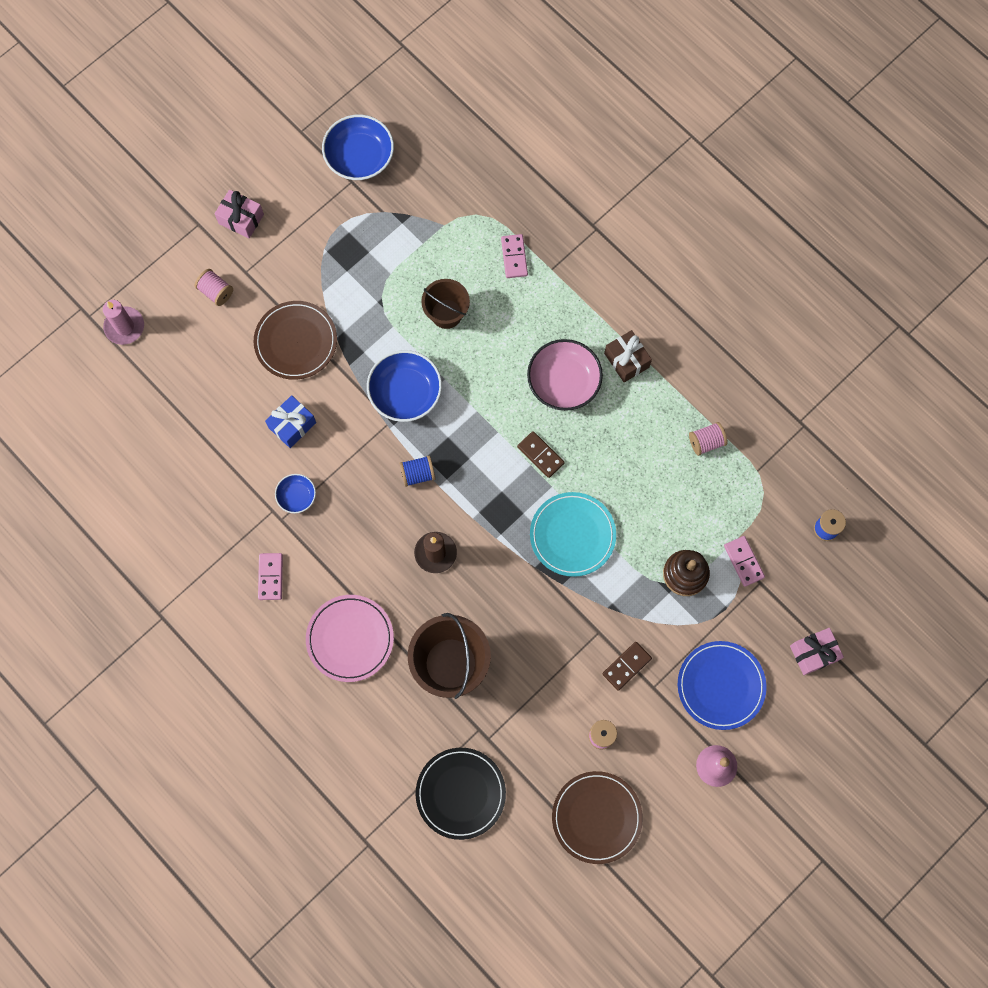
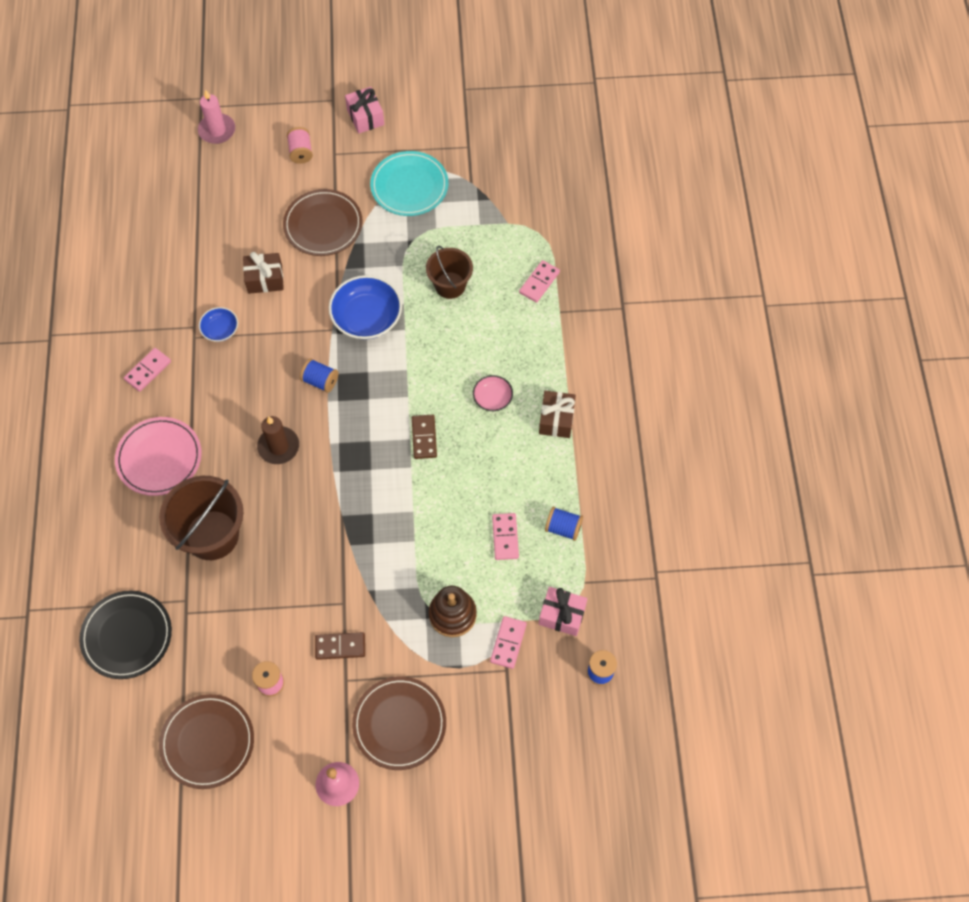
camera: 40 degrees right, 10 degrees down
blue gift [265,395,316,448] -> brown gift [243,252,284,294]
blue bowl [322,115,394,180] -> none
pink bowl [527,339,603,411] -> pink bowl [473,375,513,411], size x0.54
turquoise plate [530,492,616,577] -> turquoise plate moved to [370,151,448,216]
blue plate [678,641,767,730] -> brown plate [352,677,446,770]
pink spool [689,422,728,456] -> blue spool [545,507,583,541]
pink gift [790,628,844,675] -> pink gift moved to [539,587,587,636]
none -> pink domino [492,513,519,560]

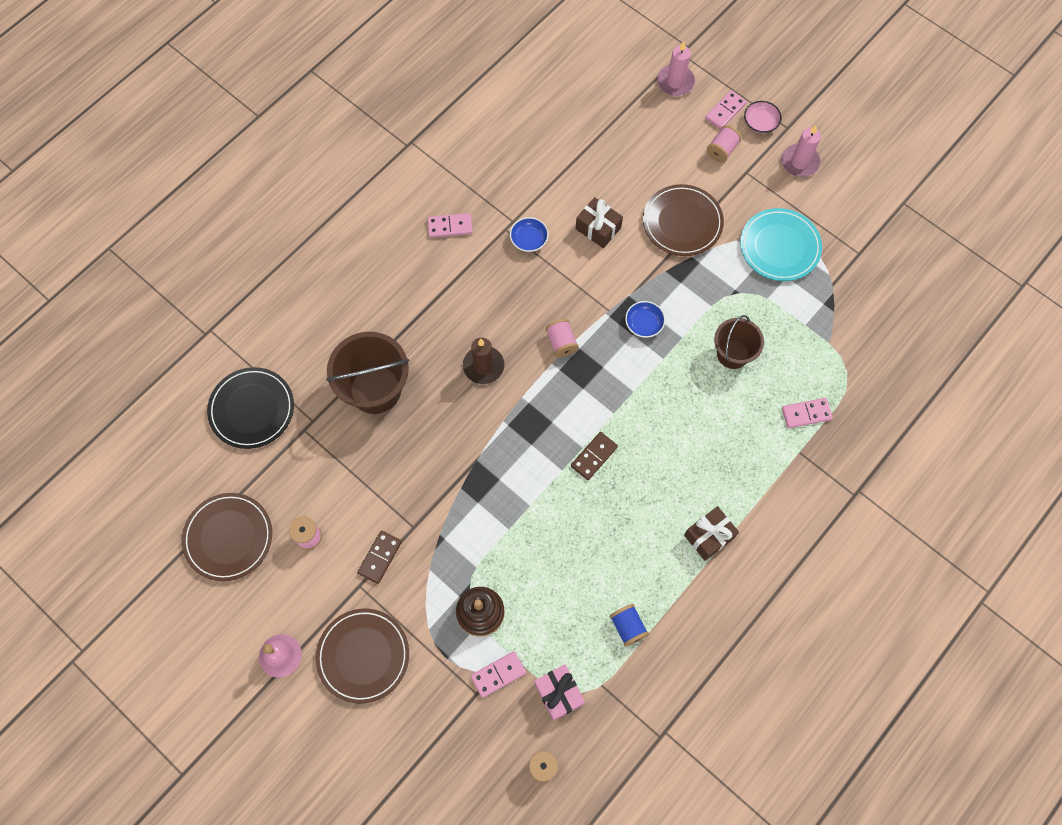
camera: 45 degrees right, 5 degrees up
pink plate [115,417,202,496] -> none
blue spool [300,359,338,393] -> pink spool [546,319,579,357]
brown domino [315,632,365,660] -> brown domino turned 75 degrees clockwise [357,531,402,584]
blue bowl [329,275,402,339] -> blue bowl [625,301,665,338], size x0.54
pink gift [345,87,384,134] -> pink candle [782,125,821,177]
pink bowl [473,375,513,411] -> pink bowl moved to [744,101,782,133]
pink domino [492,513,519,560] -> pink domino moved to [705,90,747,130]

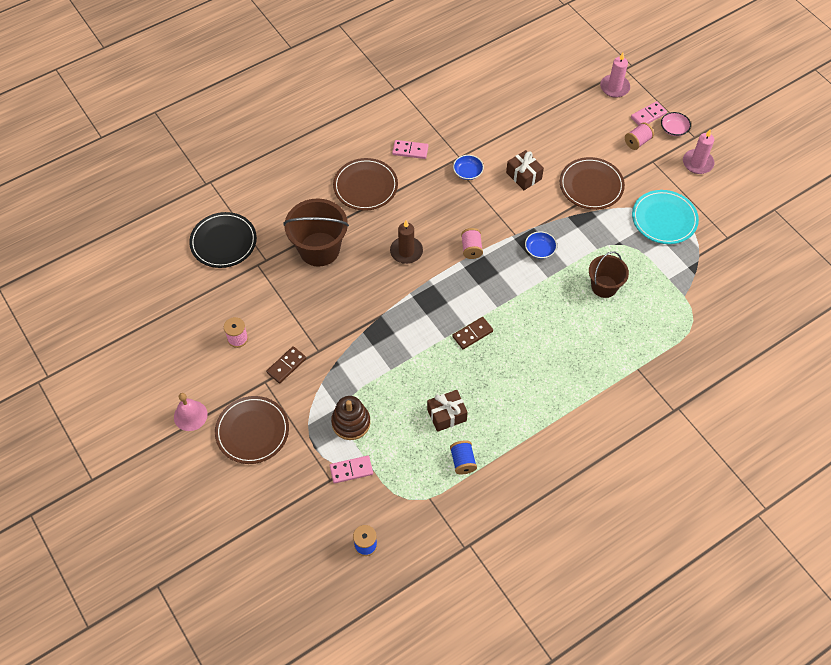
camera: 15 degrees right, 10 degrees down
brown plate [182,493,272,581] -> brown plate moved to [333,158,398,211]
pink gift [534,664,585,721] -> none
brown gift [684,506,739,561] -> brown gift moved to [427,390,468,432]
pink domino [782,398,833,428] -> none

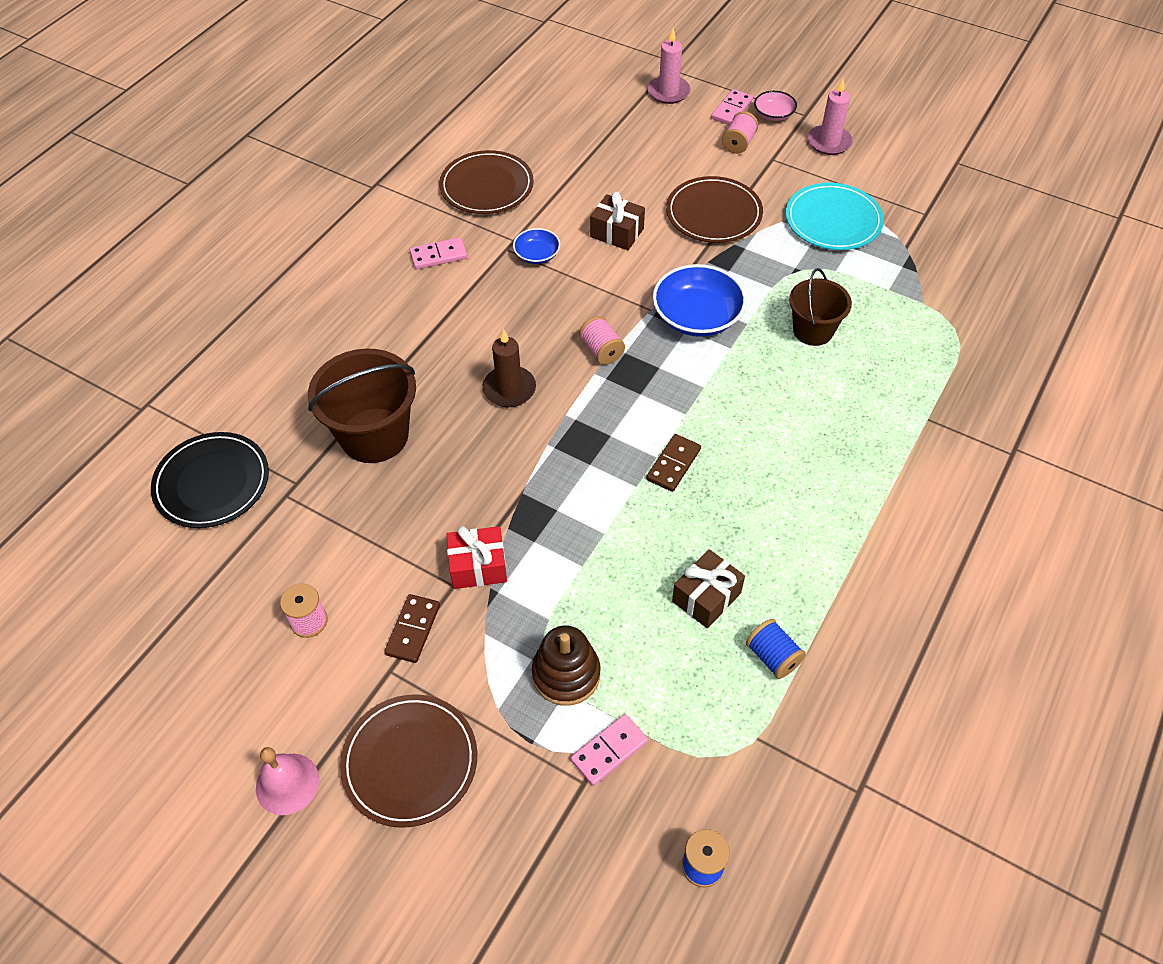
camera: 25 degrees left, 5 degrees down
brown plate [333,158,398,211] -> brown plate moved to [439,150,534,214]
blue bowl [525,231,557,259] -> blue bowl [653,264,746,337], size x1.86
none -> red gift [446,526,507,589]

